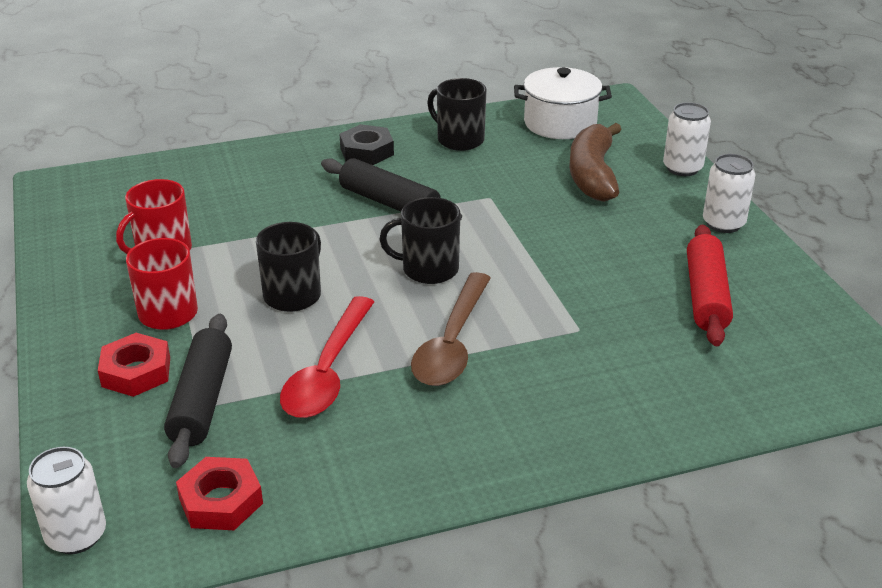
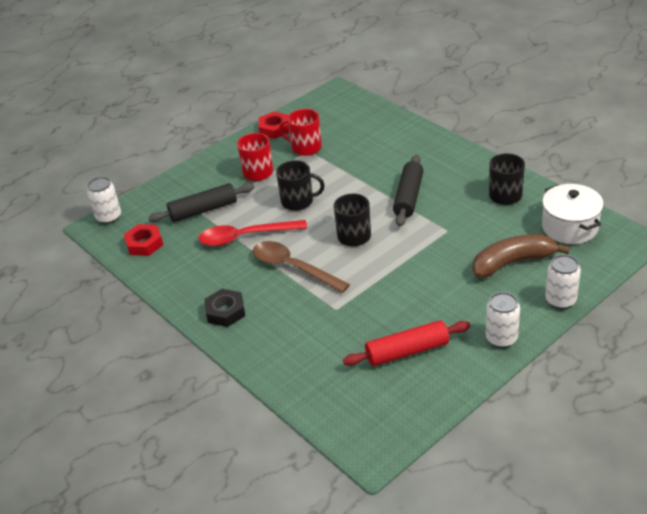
camera: 70 degrees right, 5 degrees up
red nut [98,333,170,397] -> red nut moved to [259,111,290,139]
black nut [340,124,394,165] -> black nut moved to [204,289,245,327]
brown spoon [411,272,491,386] -> brown spoon turned 45 degrees clockwise [253,241,350,293]

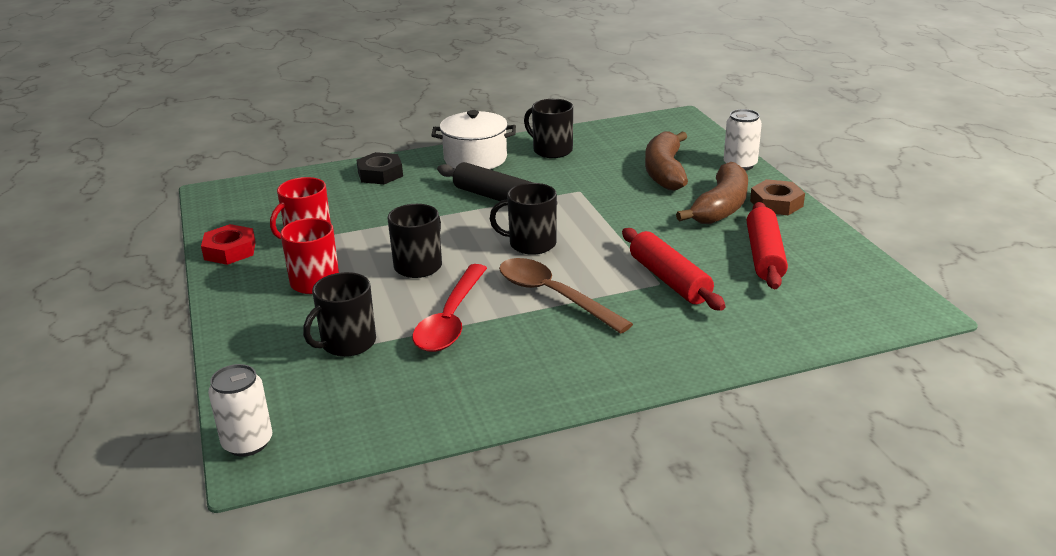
camera: 70 degrees left, 10 degrees down
red nut [124,224,163,256] -> none
black rolling pin [148,183,255,222] -> black mug [303,272,376,357]
black nut [204,289,245,327] -> black nut moved to [356,152,403,184]
brown spoon [253,241,350,293] -> brown spoon turned 75 degrees clockwise [499,258,633,334]
white can [486,292,520,348] -> brown nut [750,179,805,215]
white pot [542,184,604,244] -> white pot moved to [431,110,516,169]
none -> red rolling pin [622,228,725,311]
none -> brown banana [676,162,748,224]

